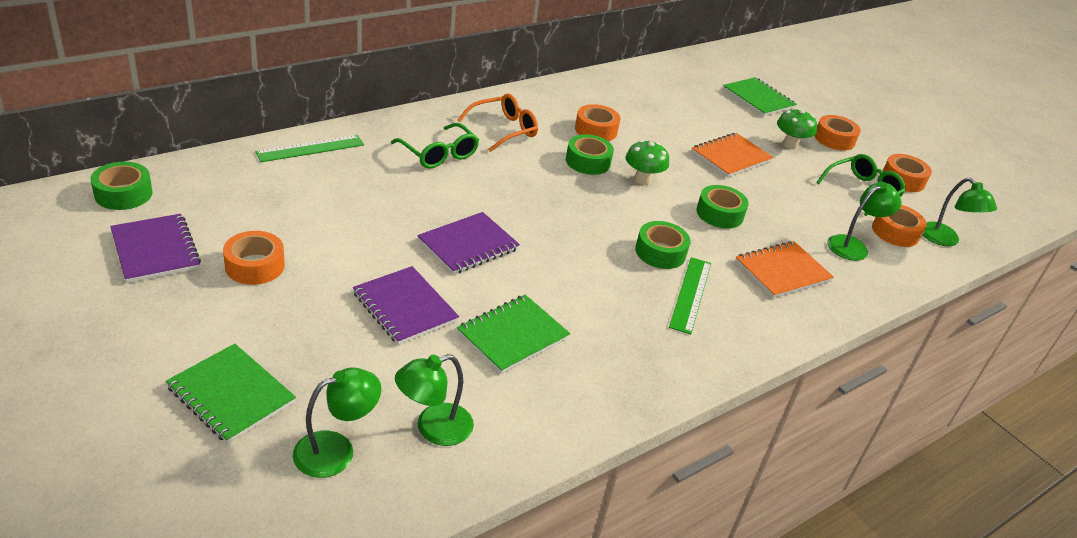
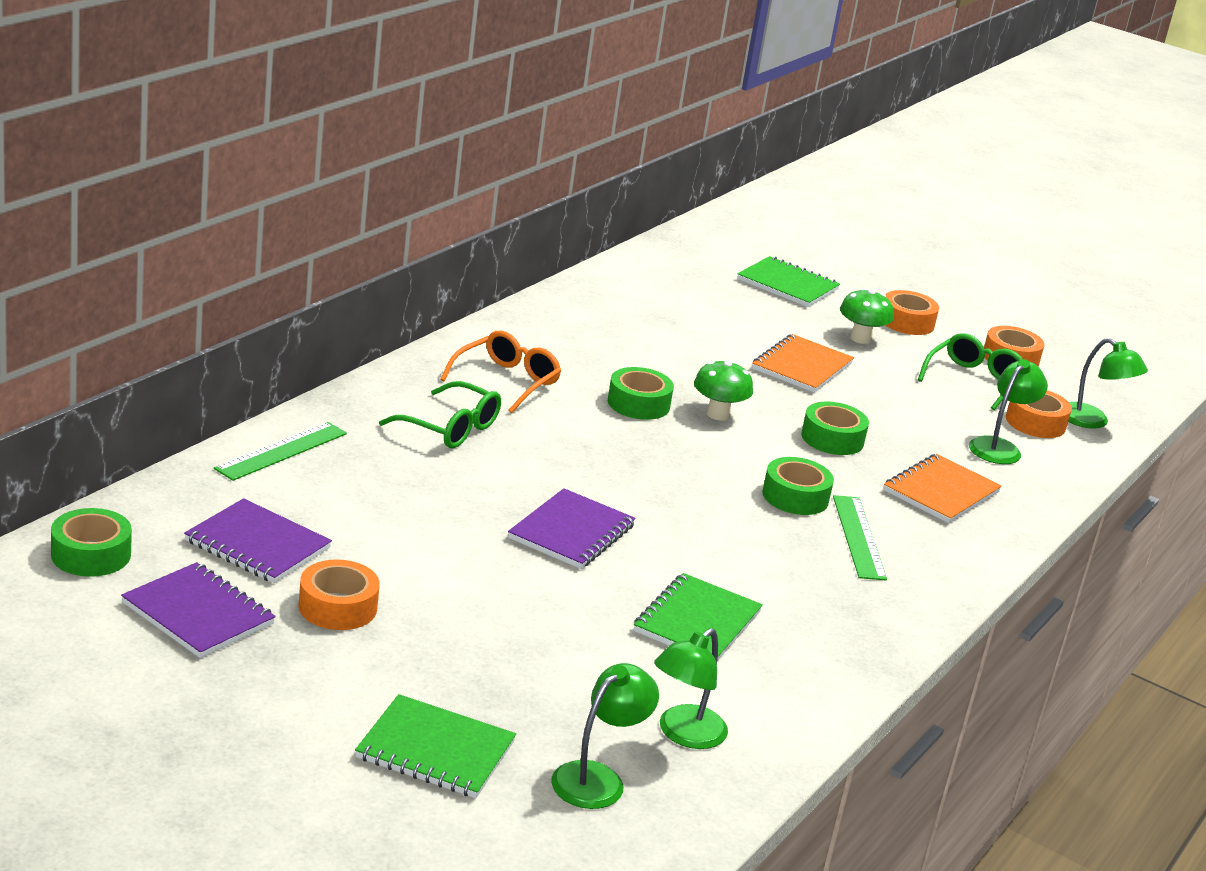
camera: 20 degrees left, 10 degrees down
purple notebook [353,266,459,345] -> purple notebook moved to [184,498,332,583]
orange tape [575,104,620,141] -> none

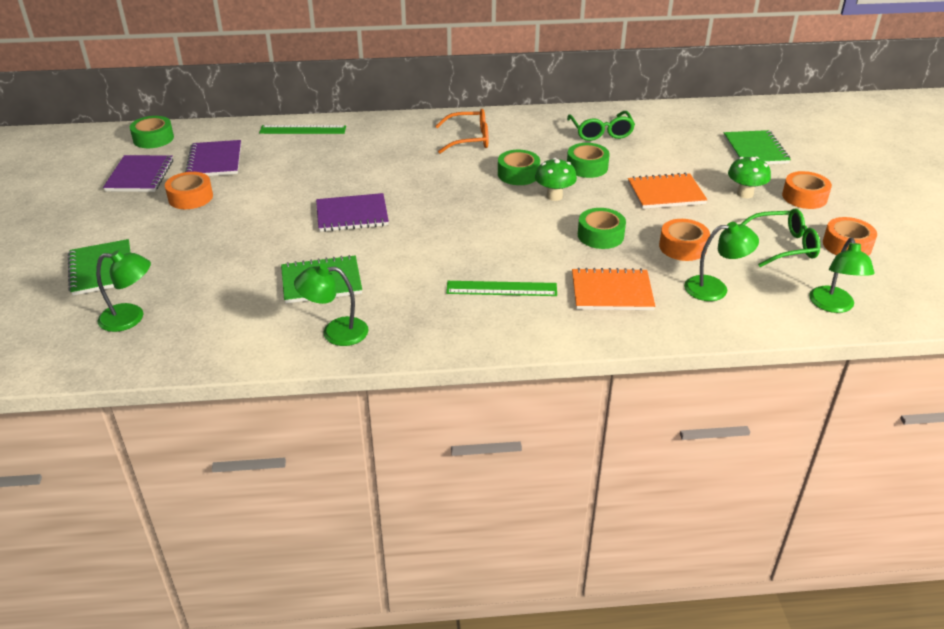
camera: 55 degrees right, 10 degrees up
green glasses [379,381,501,448] -> green glasses moved to [567,111,635,141]
green lamp [654,628,728,749] -> green lamp moved to [294,264,369,346]
green tape [762,457,834,515] -> green tape moved to [567,143,610,178]
green ruler [833,495,887,580] -> green ruler turned 45 degrees clockwise [446,281,557,296]
orange tape [1006,390,1072,438] -> orange tape moved to [659,219,710,261]

